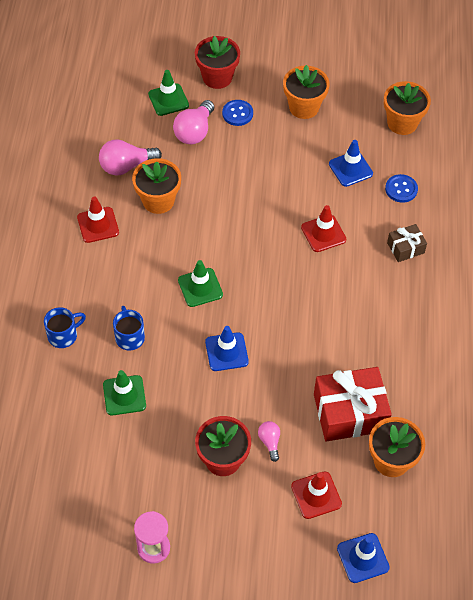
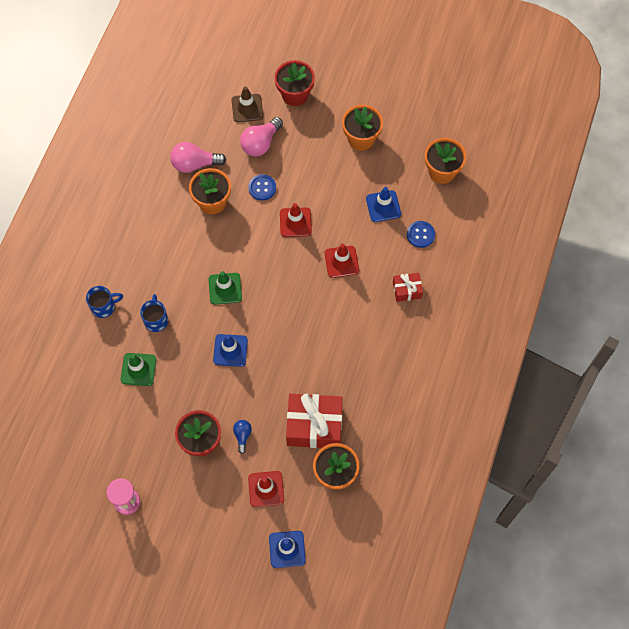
camera: 15 degrees right, 10 degrees up
red traffic cone [77,197,119,243] -> red traffic cone moved to [280,203,312,237]
green traffic cone [148,70,189,116] -> brown traffic cone [232,86,263,122]
blue button [222,100,253,126] -> blue button moved to [248,174,276,201]
pink light bulb [258,421,280,462] -> blue light bulb [233,420,252,454]
brown gift [387,224,427,262] -> red gift [393,273,423,302]

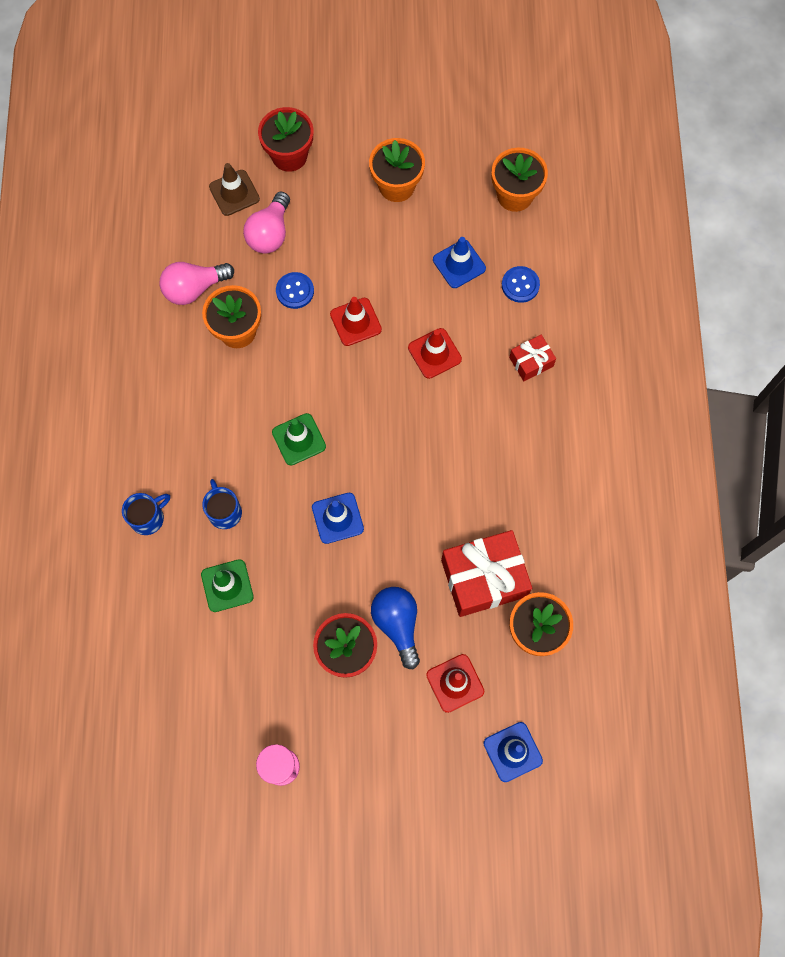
camera: 20 degrees left, 5 degrees up
blue light bulb [233,420,252,454] -> blue light bulb [371,587,420,669], size x1.82

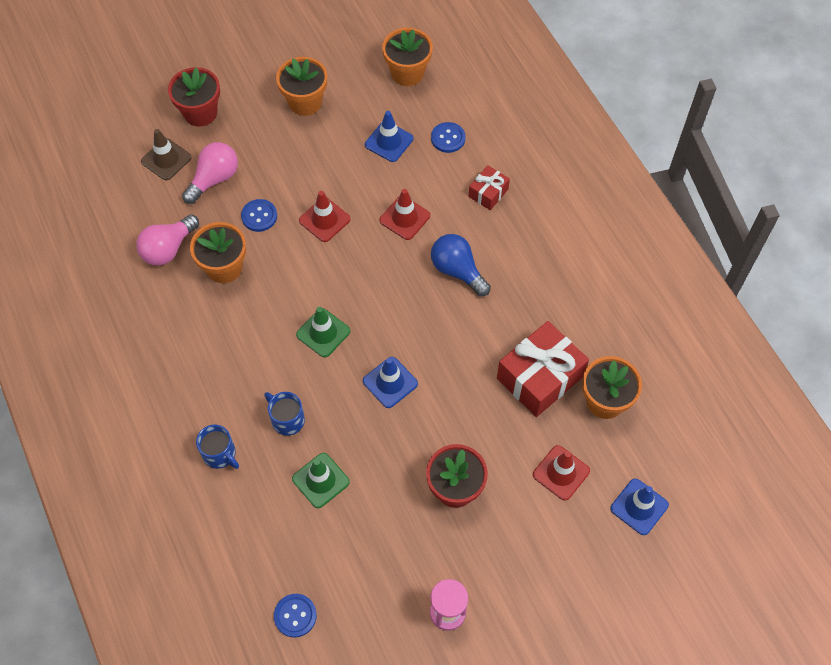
camera: 25 degrees left, 10 degrees down
blue mug [122,493,170,535] -> blue mug turned 105 degrees clockwise [196,425,239,469]
pink light bulb [243,191,290,254] -> pink light bulb turned 135 degrees counterclockwise [182,142,238,204]
blue light bulb [371,587,420,669] -> blue light bulb moved to [431,234,491,296]
none -> blue button [274,594,317,638]

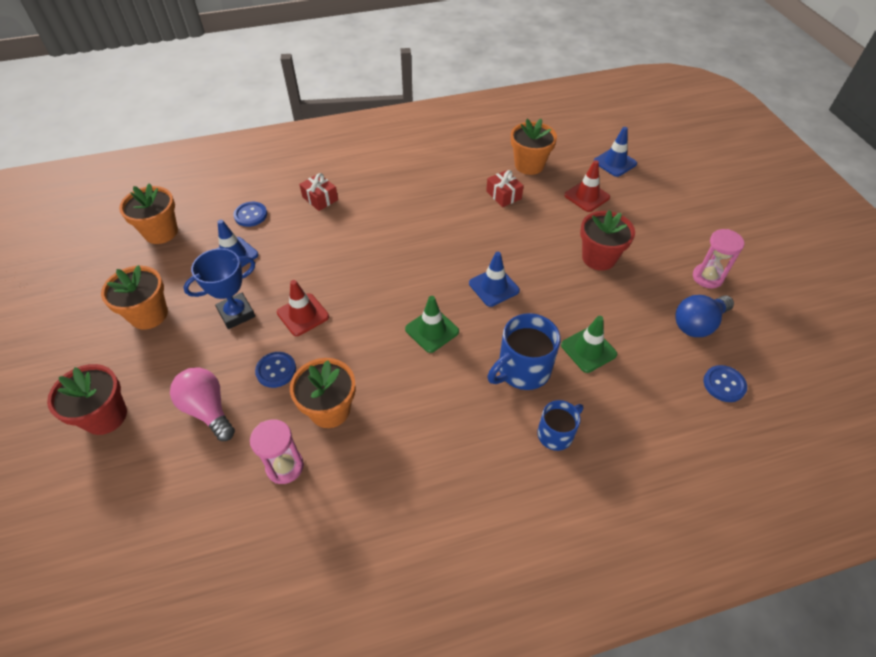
camera: 80 degrees left, 10 degrees down
pink light bulb [136,215,199,266] -> pink hourglass [250,419,304,484]
brown traffic cone [141,129,192,180] -> none
blue mug [264,392,305,436] -> blue mug [487,313,561,390], size x1.59
red traffic cone [379,189,430,240] -> none
blue light bulb [431,234,491,296] -> blue light bulb moved to [676,295,734,337]
red gift [497,321,589,417] -> red gift [486,170,524,207], size x0.51
none -> blue trophy [183,248,255,329]

